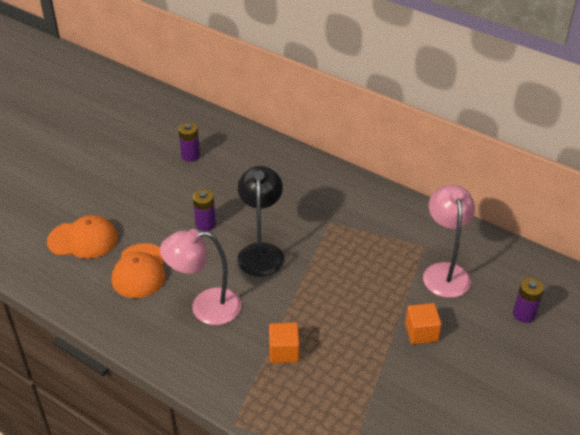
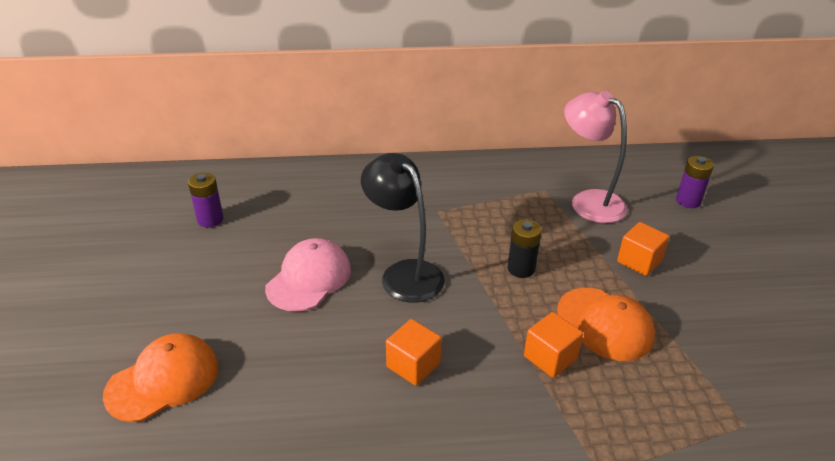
camera: 40 degrees left, 5 degrees down
orange cap [112,243,166,298] -> orange cap moved to [557,288,655,361]
pink lamp [160,229,242,325] -> orange cube [386,319,442,386]
purple battery [193,189,216,231] -> pink cap [265,238,351,312]
none -> black battery [508,219,542,278]

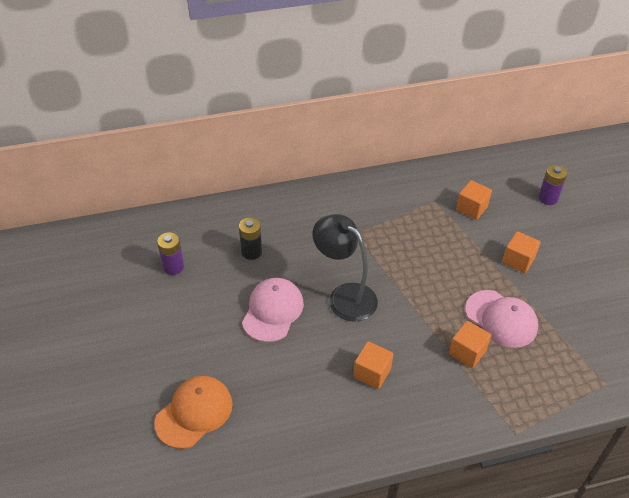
camera: 10 degrees left, 10 degrees up
black battery [508,219,542,278] -> black battery moved to [239,218,262,260]
orange cap [557,288,655,361] -> pink cap [465,290,538,348]
pink lamp [564,91,627,223] -> orange cube [456,180,492,220]

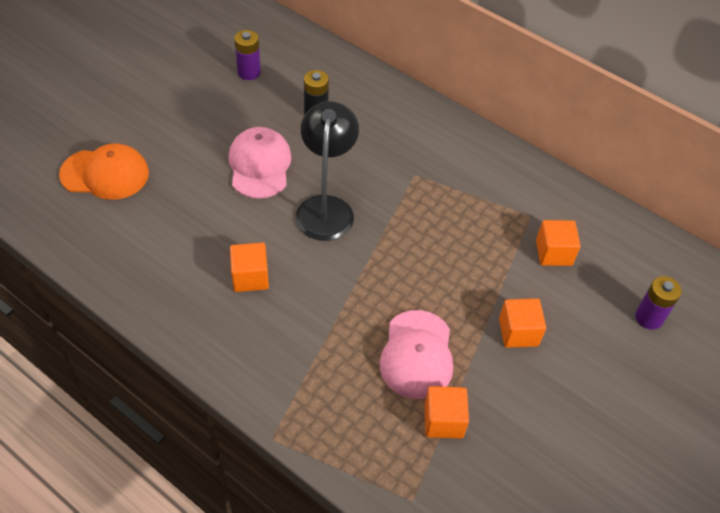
camera: 50 degrees right, 5 degrees up
pink cap [242,278,304,342] -> pink cap turned 75 degrees counterclockwise [228,127,292,199]
orange cube [449,321,491,368] -> orange cube moved to [424,386,469,439]

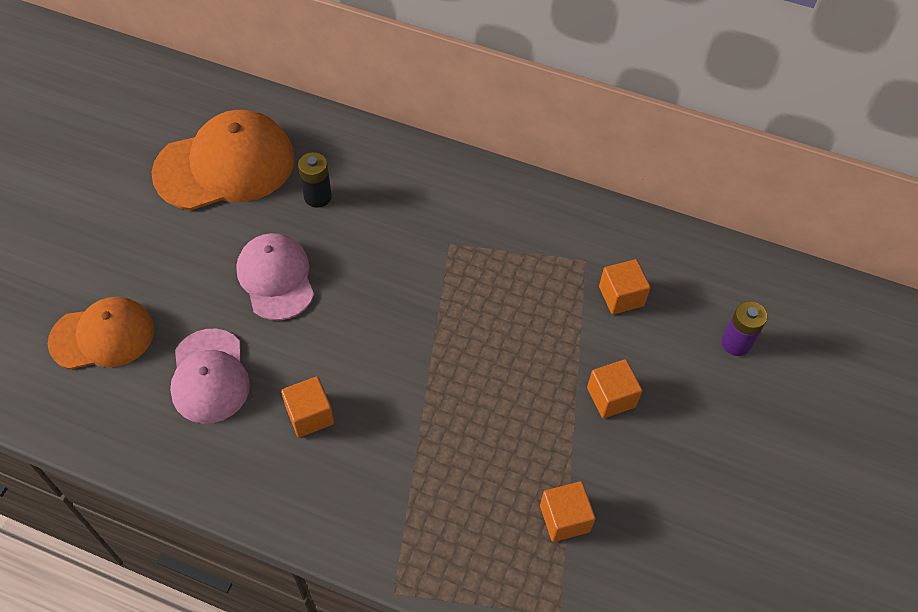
camera: 15 degrees left, 5 degrees up
purple battery [234,30,261,80] -> orange cap [152,110,295,211]
black lamp [296,101,359,241] -> none
pink cap [379,310,453,399] -> pink cap moved to [170,329,250,424]

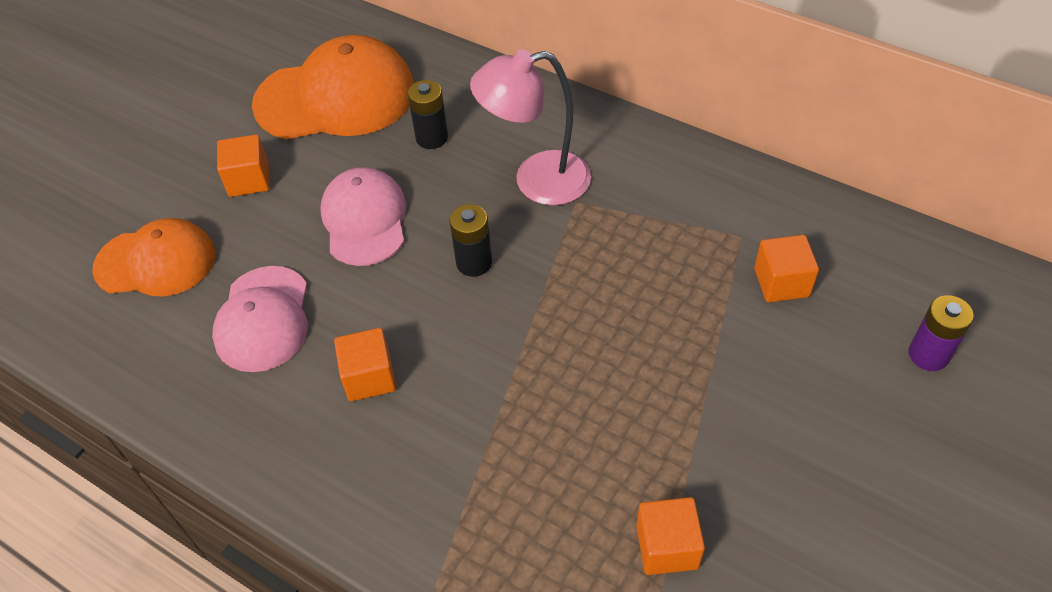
camera: 15 degrees right, 5 degrees down
orange cube [587,359,642,418] -> orange cube moved to [217,134,270,197]
none -> black battery [450,204,492,277]
none -> pink lamp [470,49,591,205]

